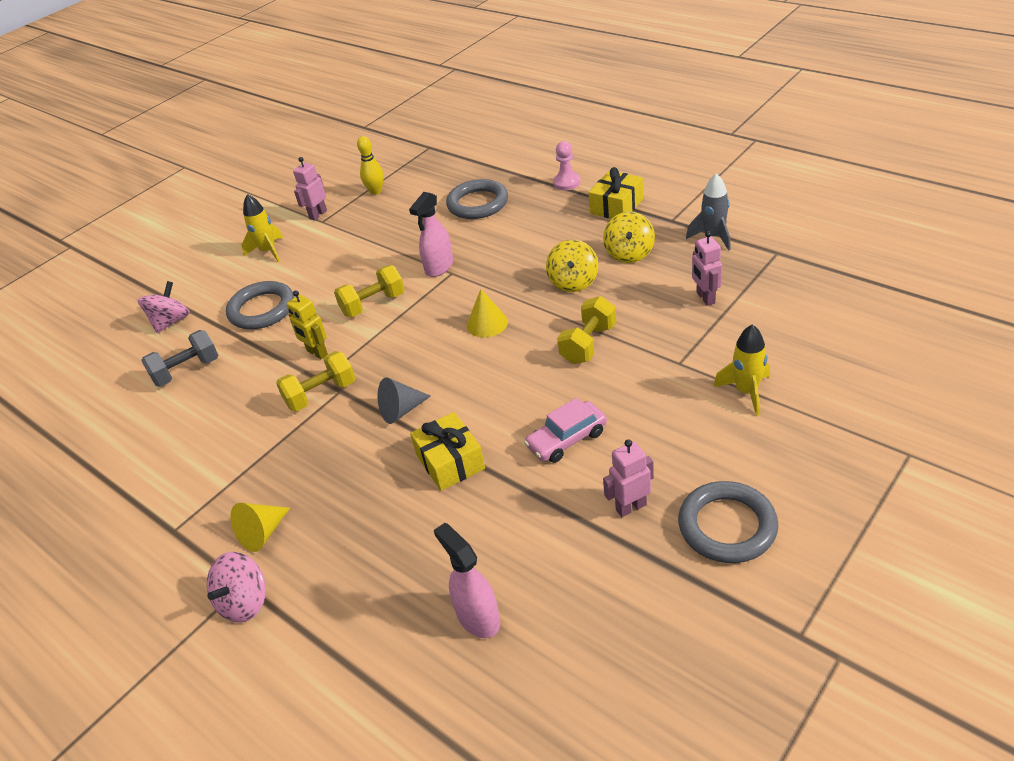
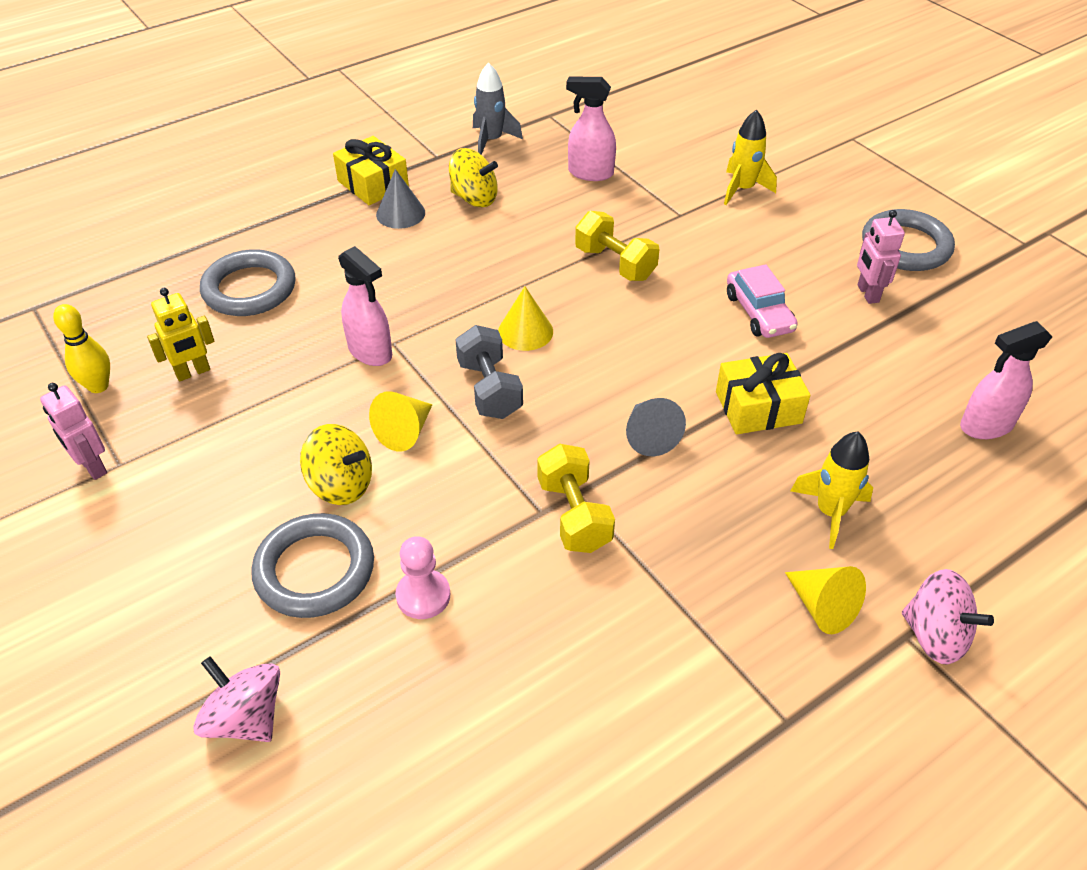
camera: 80 degrees left, 5 degrees up
grey dumbbell [141,330,218,387] -> grey dumbbell moved to [455,325,523,419]
yellow rocket [241,194,283,263] -> yellow rocket moved to [791,432,873,549]
yellow robot [287,290,328,359] -> yellow robot moved to [147,288,215,381]
yellow dumbbell [334,265,405,317] -> yellow cone [369,391,432,451]
yellow spinning top [546,240,598,292] -> yellow spinning top moved to [300,424,372,505]
pink pawn [553,141,580,190] -> pink pawn moved to [395,536,450,619]
pink robot [692,231,722,306] -> pink spray bottle [566,77,616,181]
none -> grey cone [376,169,425,229]

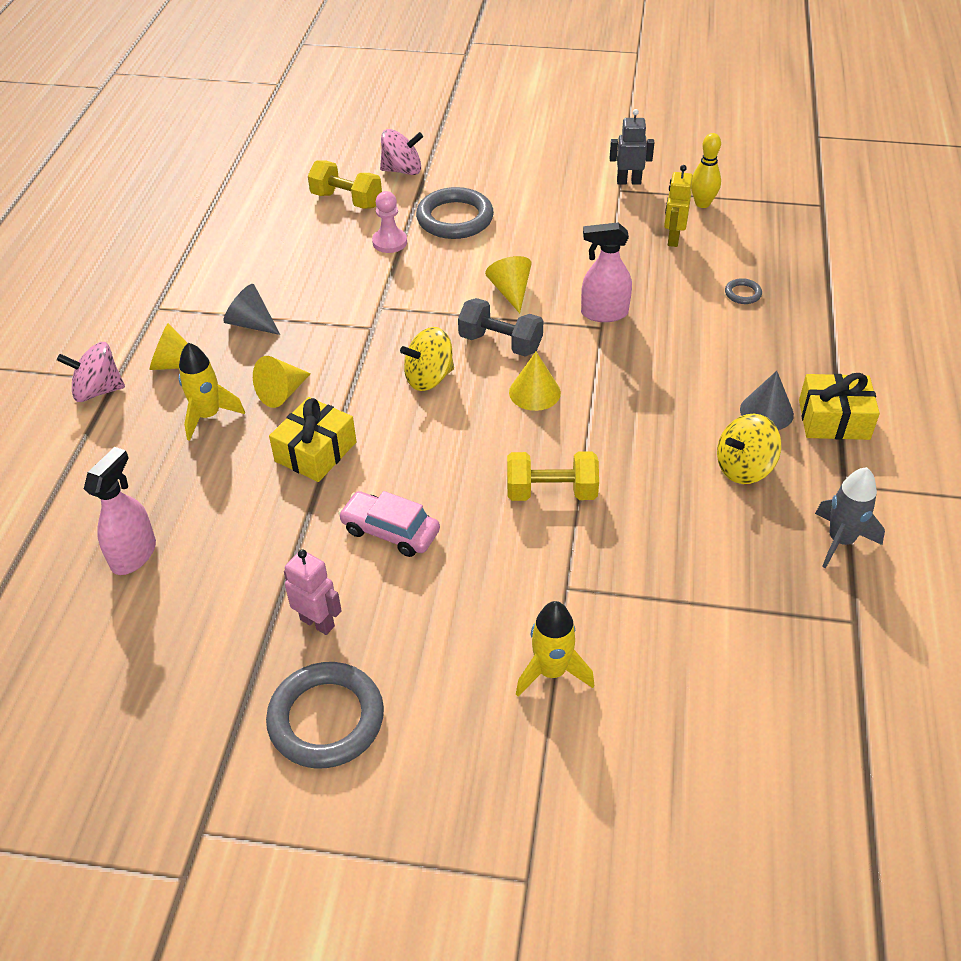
camera: 135 degrees right, 0 degrees up
pink robot [40,383,107,480] -> grey robot [610,109,654,185]
grey ring [200,249,296,316] -> grey ring [725,278,762,304], size x0.44
yellow spinning top [300,424,372,505] -> yellow spinning top moved to [400,327,454,391]
yellow dumbbell [537,444,615,553] -> yellow dumbbell moved to [308,160,382,209]
pink spray bottle [566,77,616,181] -> none
grey cone [626,398,686,456] -> grey cone moved to [223,284,280,335]
none -> yellow cone [253,356,311,408]

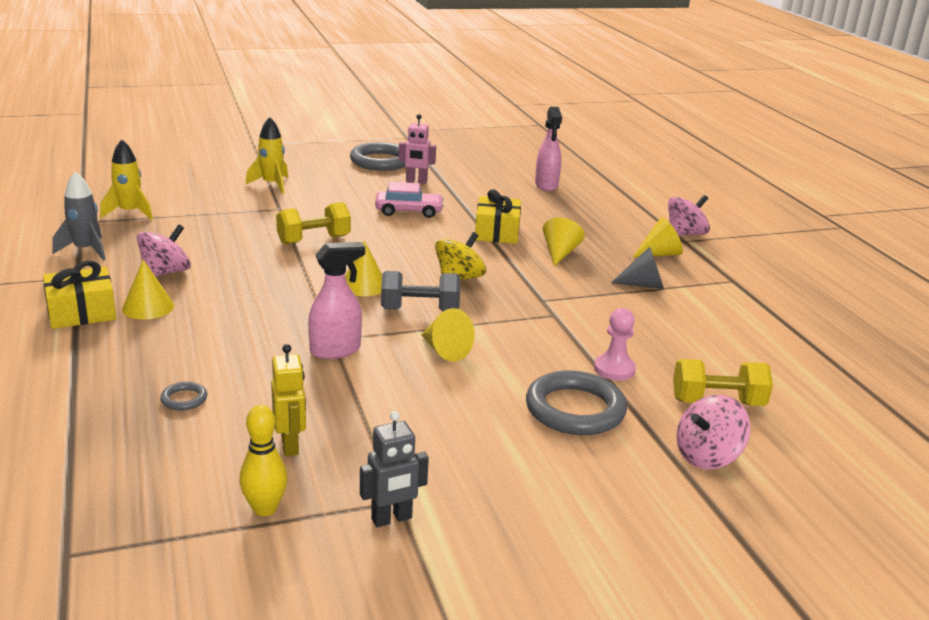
camera: 150 degrees right, 20 degrees down
yellow rocket [179,342,245,441] -> yellow rocket moved to [100,139,153,220]
yellow spinning top [717,414,782,484] -> pink spinning top [137,224,191,277]
grey cone [740,371,794,430] -> yellow cone [122,259,174,320]

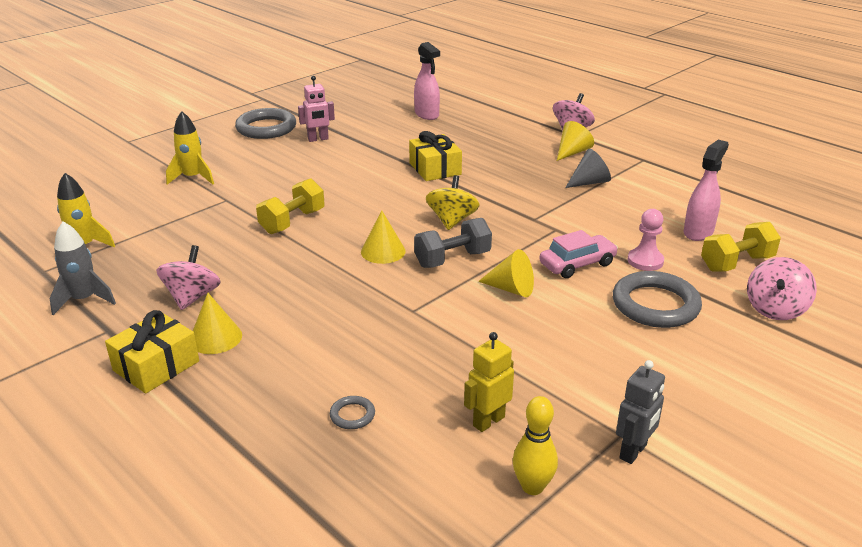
camera: 25 degrees left, 5 degrees up
yellow robot [271,344,306,456] -> yellow robot turned 90 degrees counterclockwise [464,332,514,432]
pink spray bottle [308,242,365,359] -> pink spray bottle moved to [684,140,729,241]
pink car [375,182,444,218] -> pink car moved to [539,230,618,278]
yellow cone [543,218,585,266] -> none

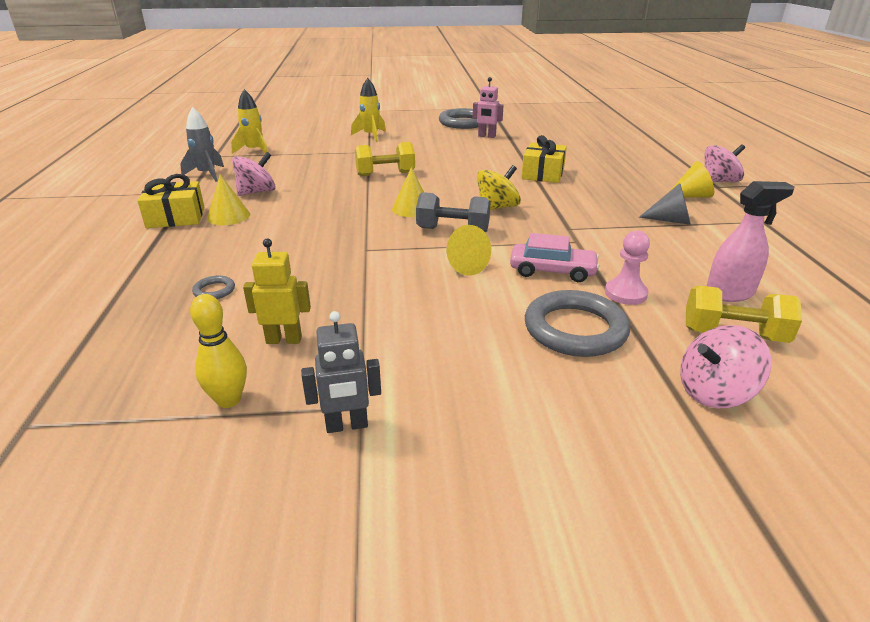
camera: 40 degrees right, 0 degrees up
pink spray bottle [414,42,440,120] -> none

